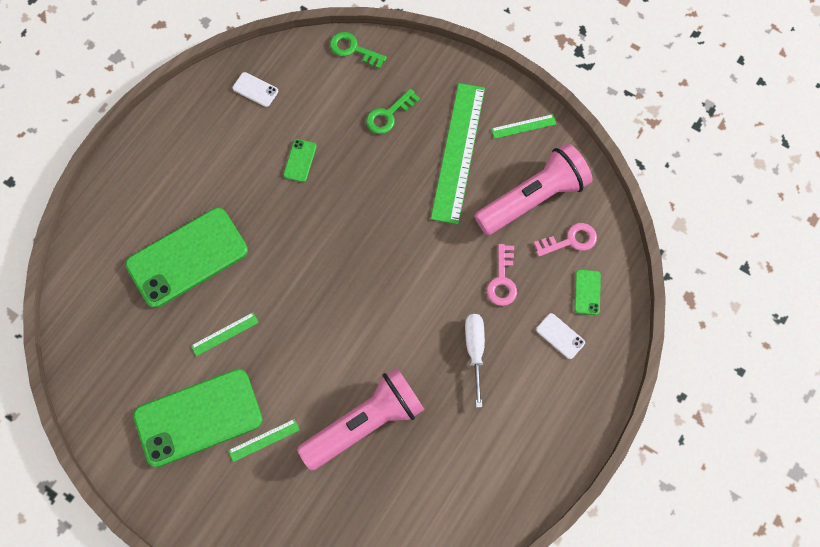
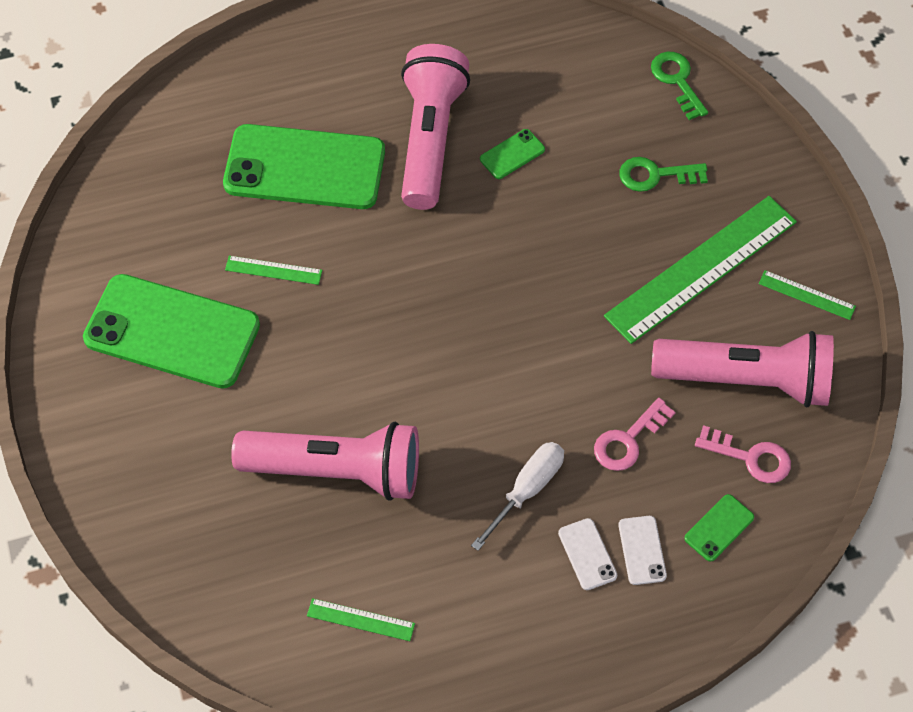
camera: 40 degrees right, 10 degrees down
green ruler [228,419,300,462] -> green ruler moved to [307,598,415,641]
white phone [233,72,278,107] -> white phone moved to [558,518,617,590]
none -> pink flashlight [401,44,470,210]

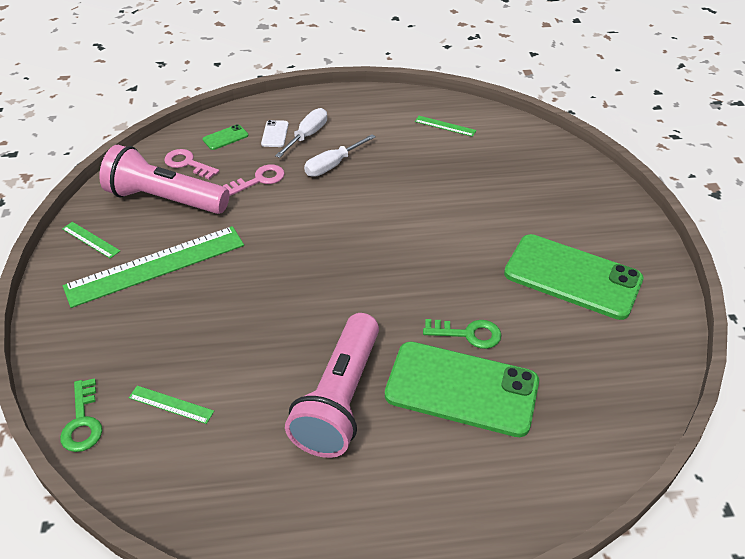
camera: 170 degrees left, 15 degrees down
green ruler [225,256,322,285] -> green ruler moved to [129,386,214,424]
pink flashlight [231,422,419,501] -> none
green phone [480,129,545,179] -> none
white phone [558,518,617,590] -> white screwdriver [275,108,327,158]
green key [619,157,708,192] -> green key moved to [423,319,501,349]

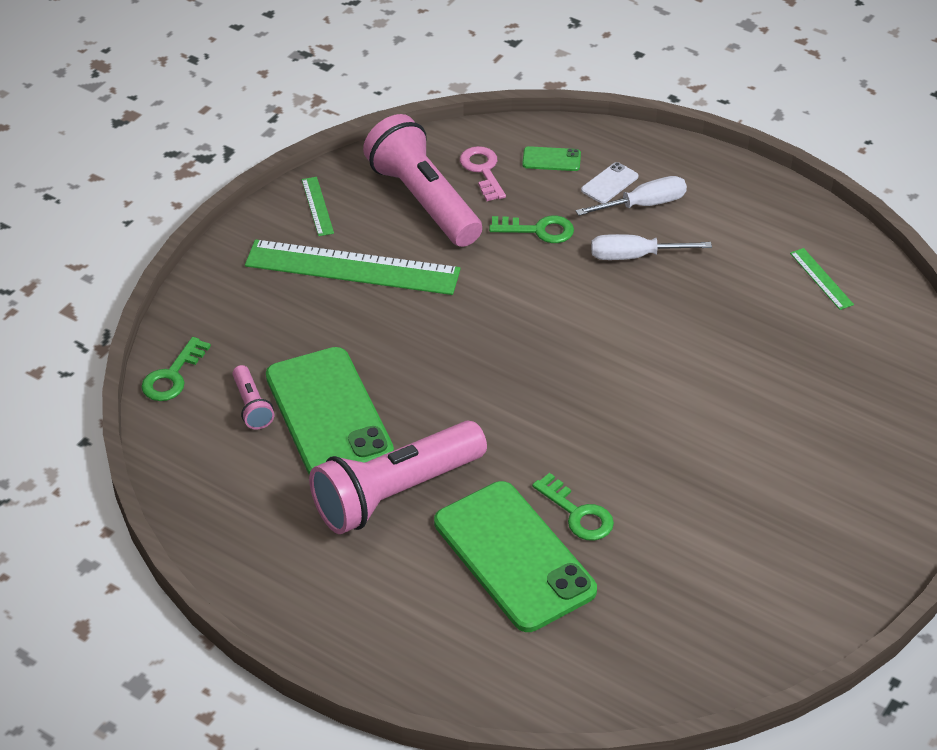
camera: 40 degrees right, 0 degrees up
green ruler [129,386,214,424] -> pink flashlight [232,365,274,429]
pink key [223,164,285,196] -> green key [489,216,574,243]
green phone [504,234,644,320] -> green phone moved to [266,347,394,476]

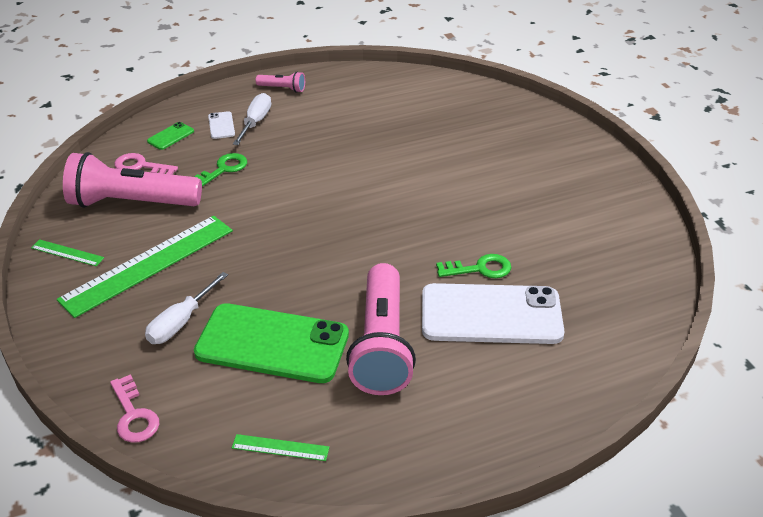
camera: 55 degrees left, 5 degrees down
green key [141,337,211,401] -> pink key [110,374,159,443]
pink flashlight [232,365,274,429] -> pink flashlight moved to [256,71,305,93]
green phone [434,481,597,632] -> white phone [422,283,564,344]
white screwdriver [591,234,712,260] -> white screwdriver moved to [145,272,228,344]
green ruler [790,248,854,310] -> green ruler moved to [232,434,329,461]

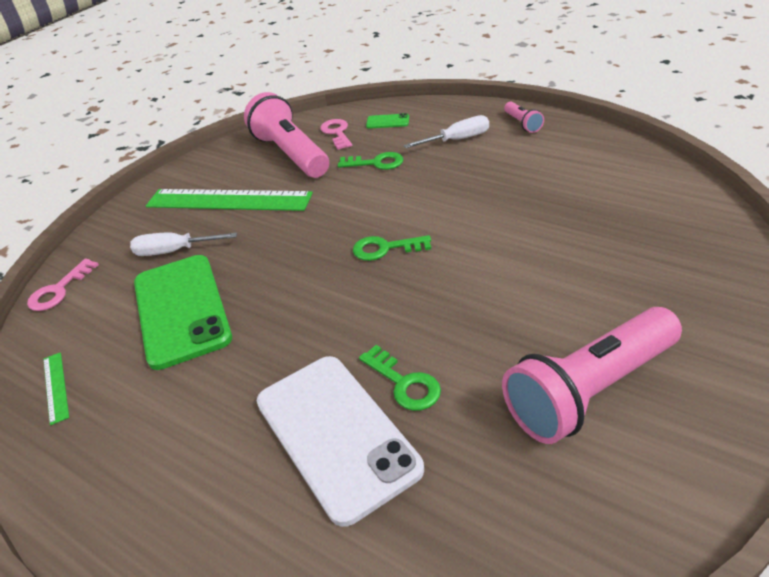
camera: 60 degrees right, 0 degrees up
green ruler [31,239,104,266] -> none
white phone [208,111,235,139] -> none
pink flashlight [346,263,416,395] -> pink flashlight moved to [502,307,682,444]
none -> green key [353,235,431,261]

